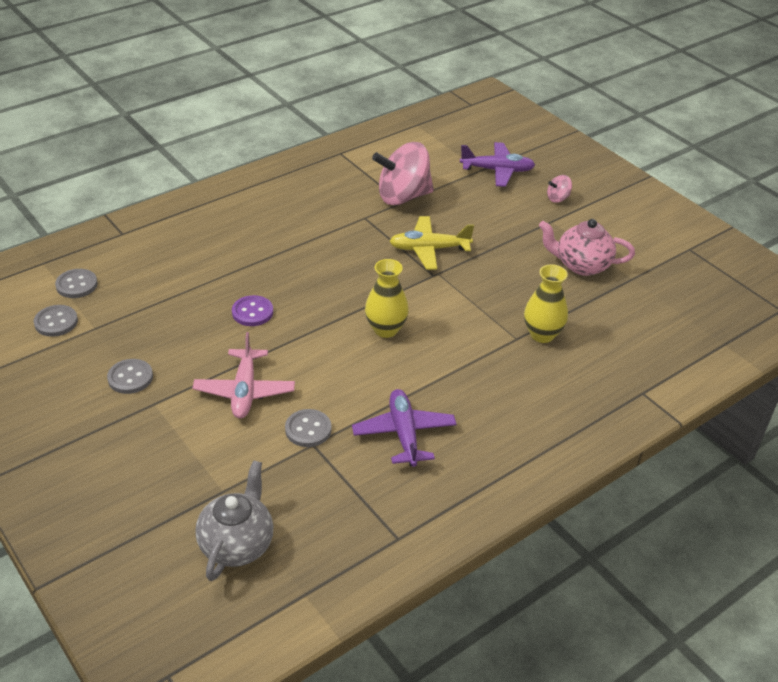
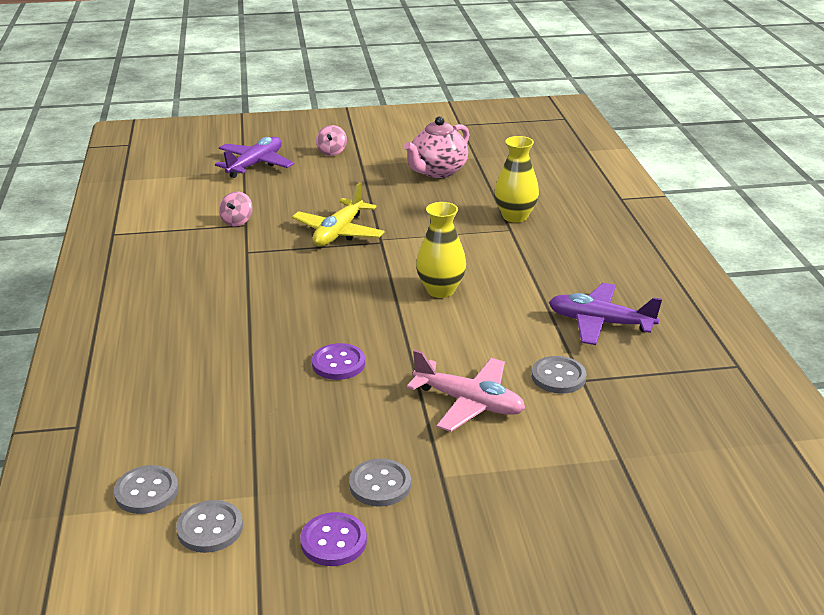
camera: 60 degrees left, 10 degrees down
grey teapot [195,460,274,581] -> none
pink spinning top [372,142,434,205] -> pink spinning top [219,191,253,226], size x0.44
none -> purple button [300,512,367,566]

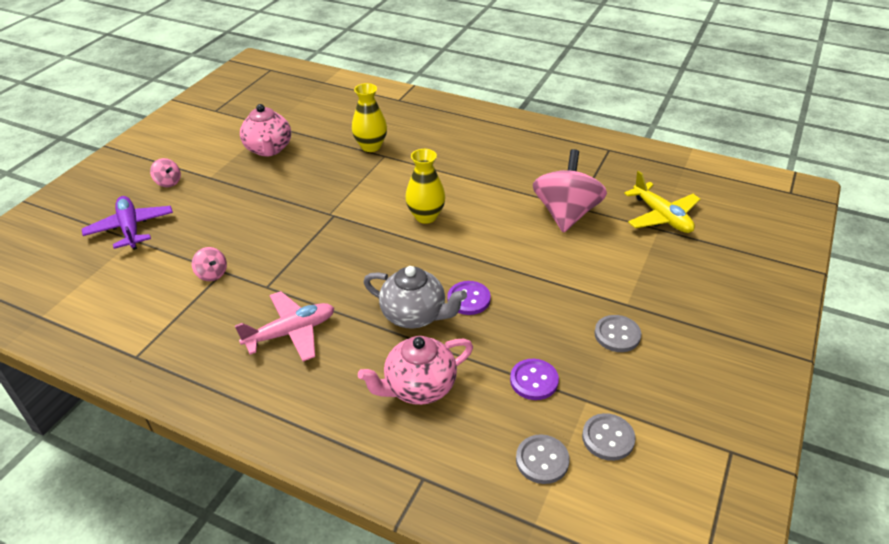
camera: 55 degrees left, 10 degrees up
yellow plane [292,182,385,246] -> yellow plane moved to [624,171,700,233]
purple button [300,512,367,566] -> purple button moved to [510,359,559,400]
pink plane [407,350,525,432] -> pink plane moved to [235,291,334,362]
grey button [532,356,586,394] -> pink spinning top [533,149,607,233]
purple plane [549,283,662,345] -> none
none -> pink teapot [358,336,473,405]
none -> grey teapot [363,266,467,329]

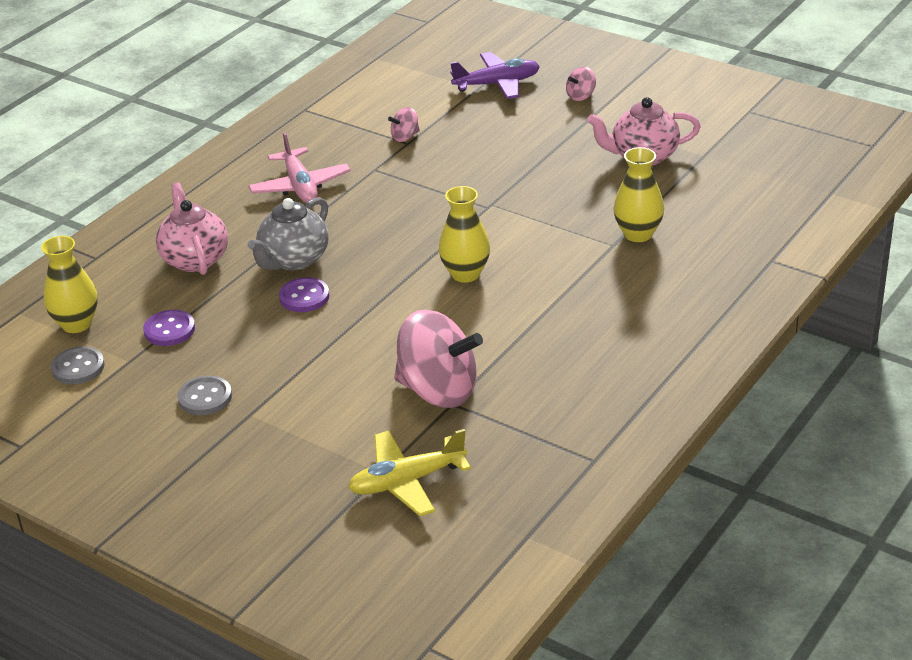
camera: 100 degrees right, 5 degrees down
grey button [516,434,570,484] -> yellow vase [41,236,98,333]

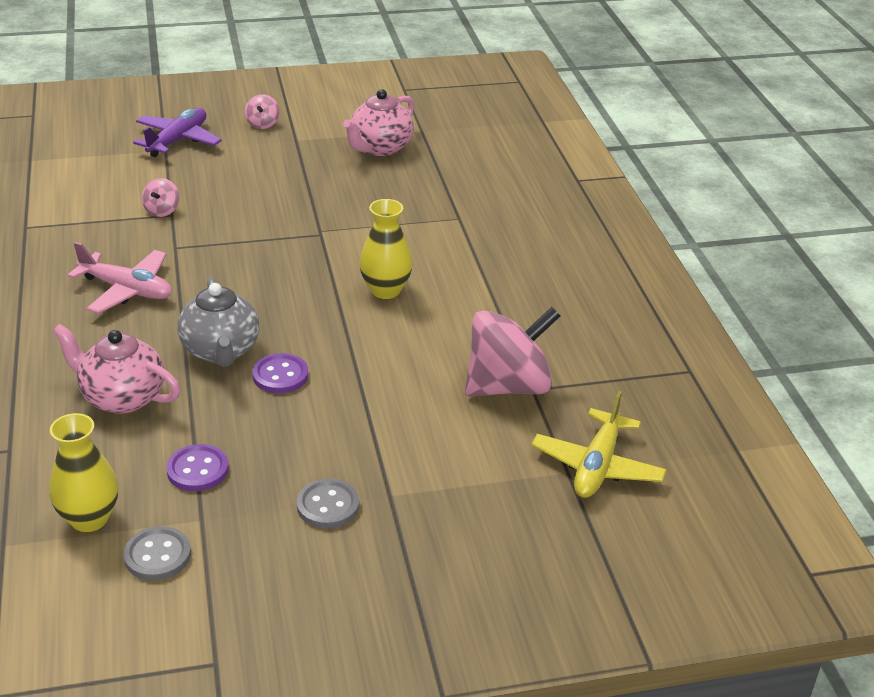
camera: 50 degrees left, 0 degrees up
yellow vase [614,147,664,242] -> none

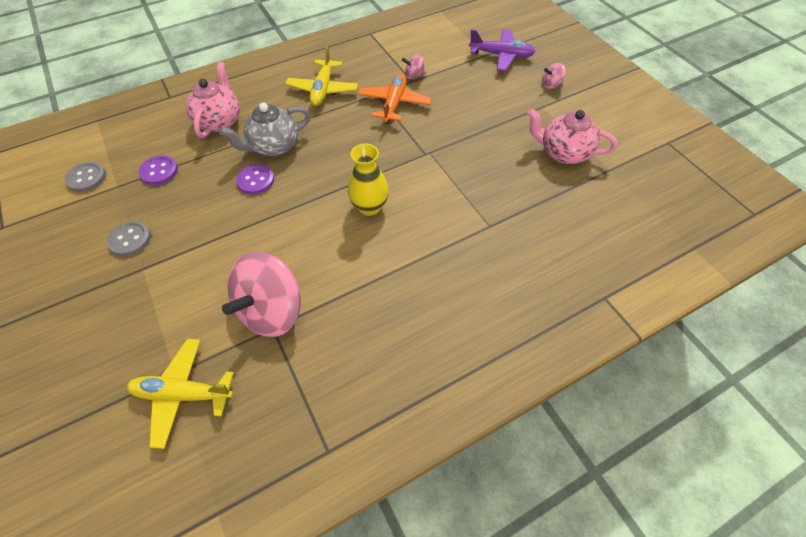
camera: 75 degrees right, 20 degrees up
yellow vase [49,413,118,532] -> none
pink plane [68,242,172,314] -> yellow plane [285,46,358,106]
pink spinning top [465,307,560,397] -> pink spinning top turned 75 degrees clockwise [222,251,301,337]
none -> orange plane [358,73,432,124]

